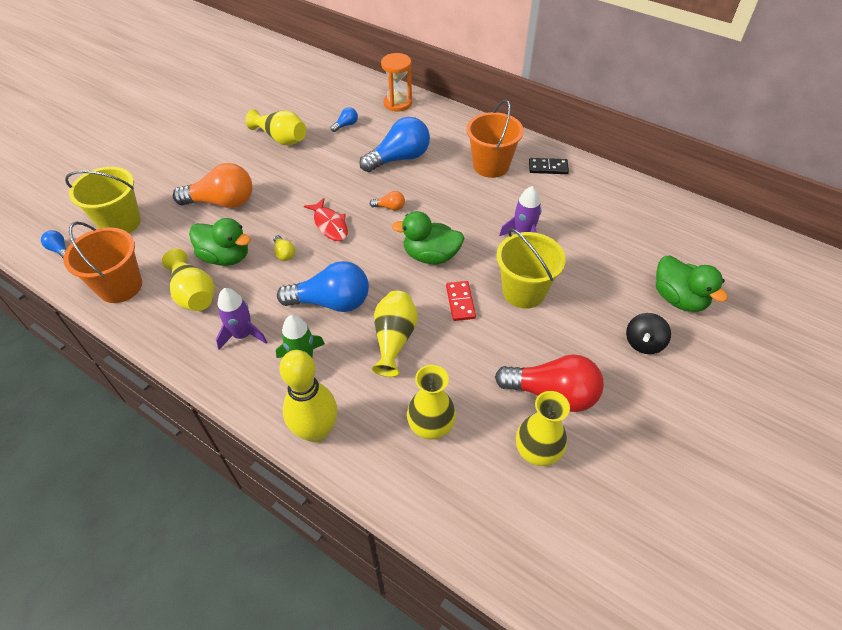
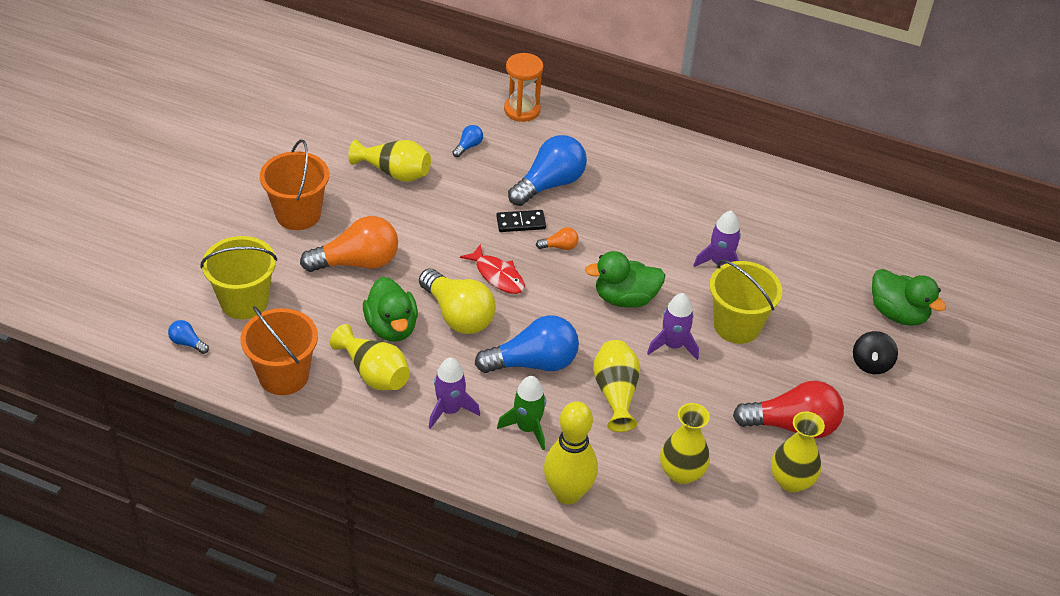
camera: 15 degrees left, 5 degrees down
green duck [189,218,251,266] -> green duck turned 60 degrees clockwise [363,277,418,342]
yellow light bulb [273,235,295,261] -> yellow light bulb [419,268,496,334], size x2.27
red domino [446,281,476,321] -> purple rocket [647,293,699,360]
orange bucket [466,100,524,178] -> orange bucket moved to [260,139,329,230]
black domino [529,158,569,174] -> black domino moved to [496,210,546,232]

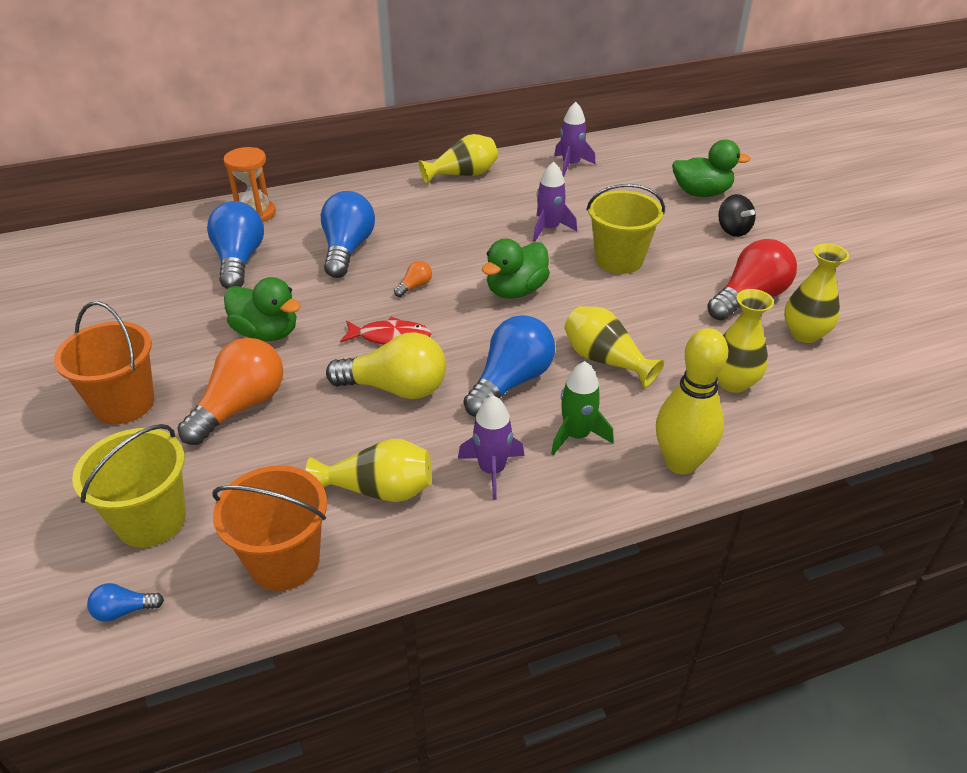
camera: 40 degrees left, 5 degrees down
yellow vase [348,139,431,182] -> yellow vase moved to [418,134,498,185]
green duck [363,277,418,342] -> green duck moved to [224,277,301,341]
blue light bulb [453,125,483,157] -> blue light bulb [207,201,264,289], size x2.27
black domino [496,210,546,232] -> none
purple rocket [647,293,699,360] -> purple rocket moved to [554,102,595,177]

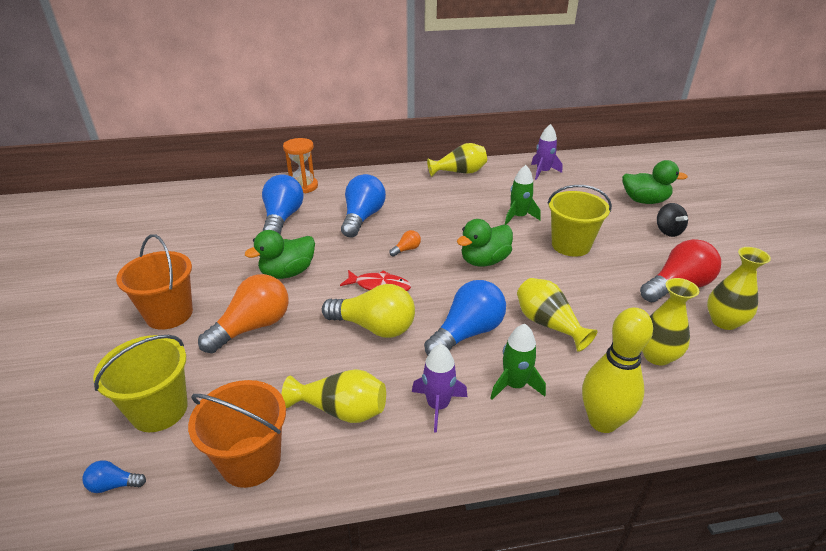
camera: 10 degrees right, 5 degrees down
green duck [224,277,301,341] -> green duck turned 105 degrees clockwise [245,230,315,279]
purple rocket [533,162,577,242] -> green rocket [505,165,541,225]

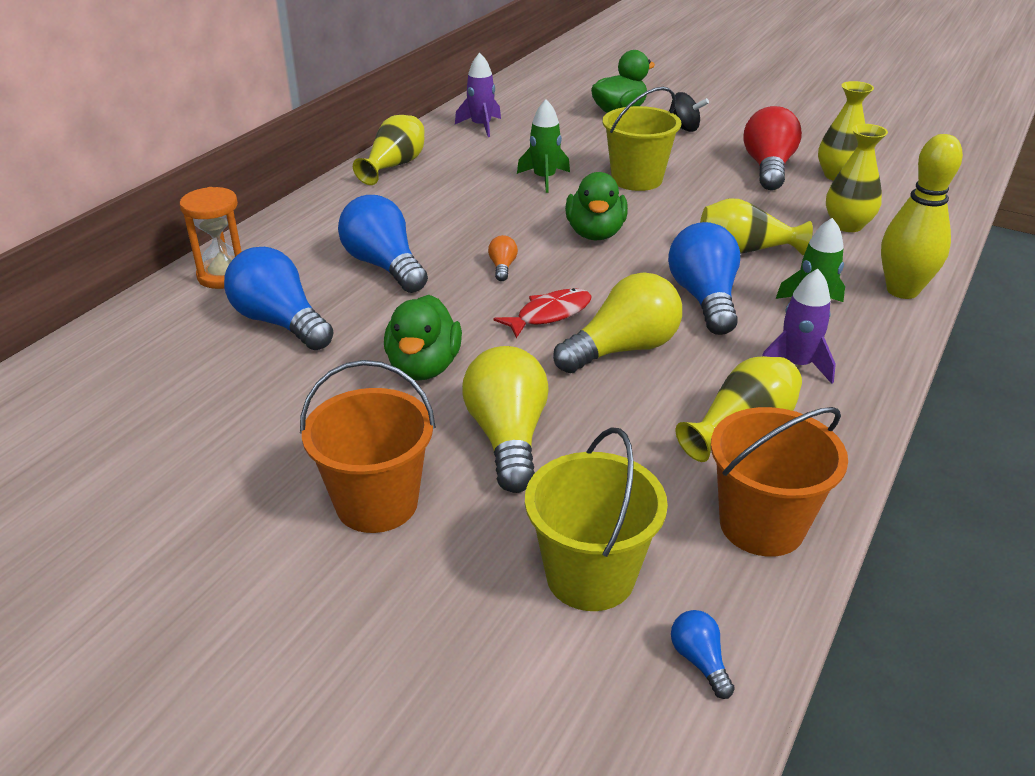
camera: 50 degrees left, 0 degrees up
blue light bulb [83,460,146,493] -> blue light bulb turned 120 degrees clockwise [671,610,735,699]
orange light bulb [198,274,289,353] -> yellow light bulb [462,346,549,493]

